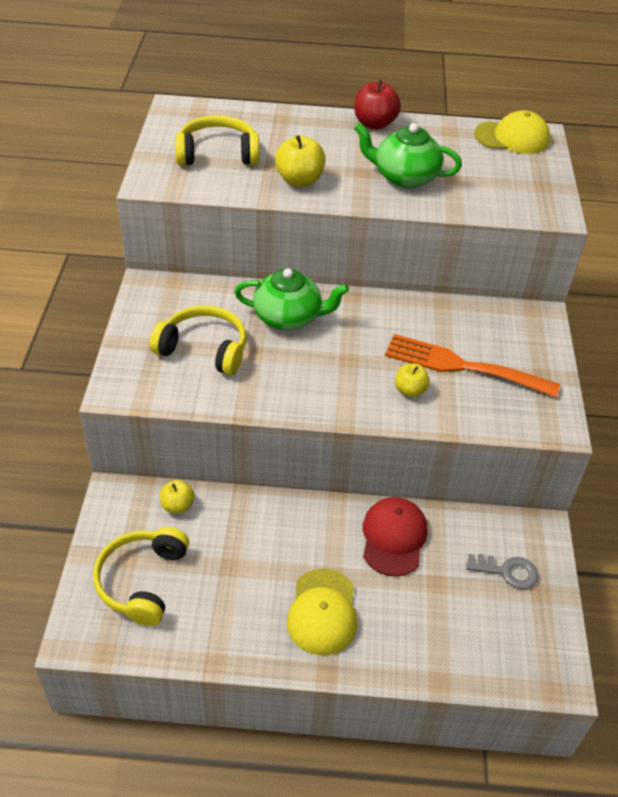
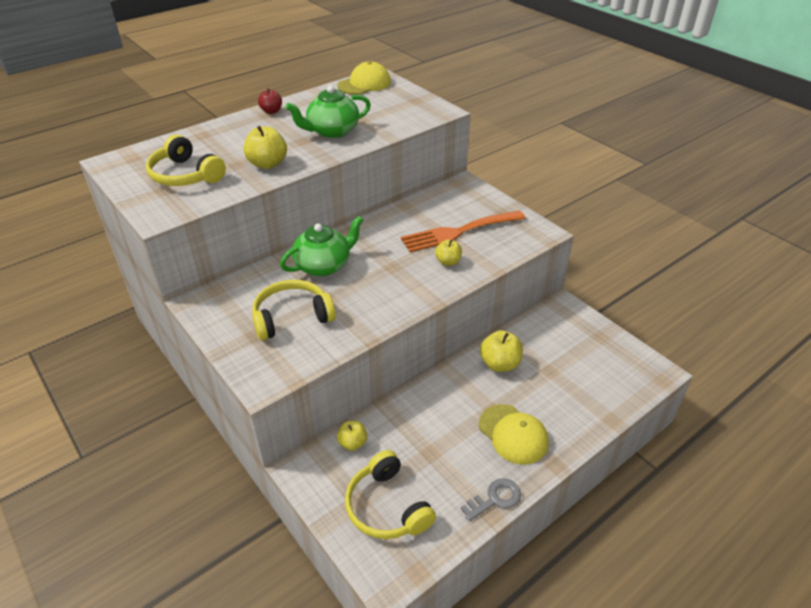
camera: 40 degrees left, 5 degrees down
yellow headphones [175,115,260,165] -> yellow headphones turned 90 degrees counterclockwise [146,135,226,186]
red apple [354,80,401,129] -> red apple [258,88,282,114], size x0.64
red cap [363,497,428,576] -> yellow apple [480,330,523,372]
grey key [466,554,538,589] -> grey key moved to [461,478,521,521]

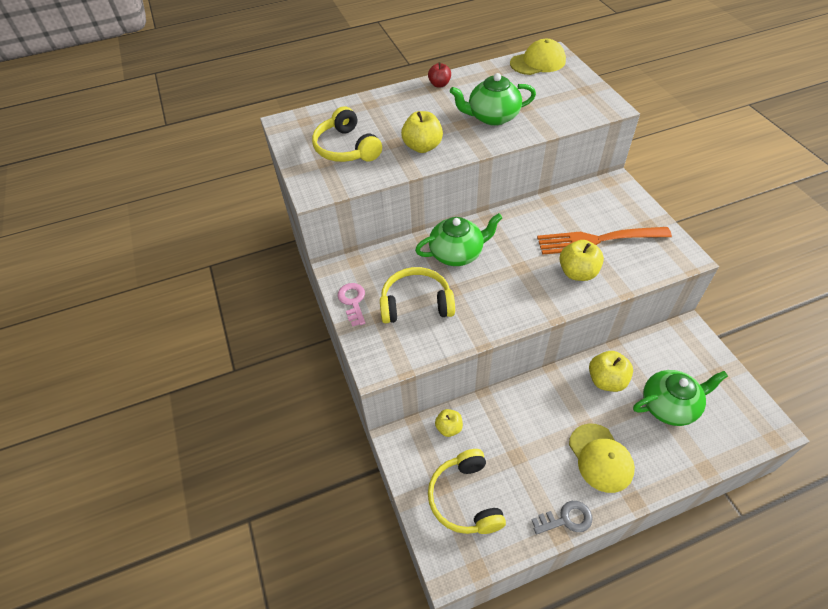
camera: 20 degrees right, 10 degrees up
yellow apple [435,240,462,266] -> yellow apple [559,240,604,281], size x1.57
none -> pink key [338,283,365,327]
none -> green teapot [633,370,728,426]

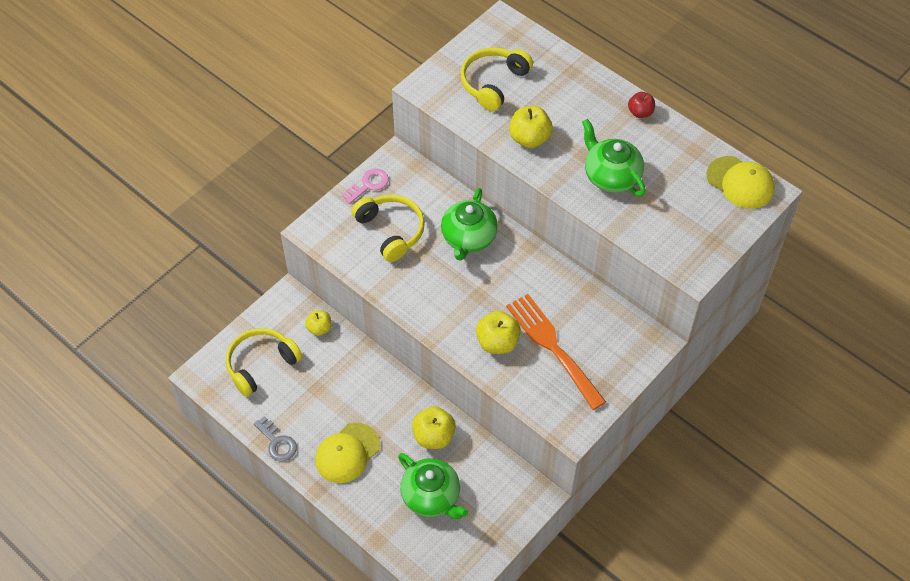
camera: 60 degrees right, 5 degrees up
green teapot [415,213,502,266] -> green teapot turned 60 degrees clockwise [441,188,498,261]

